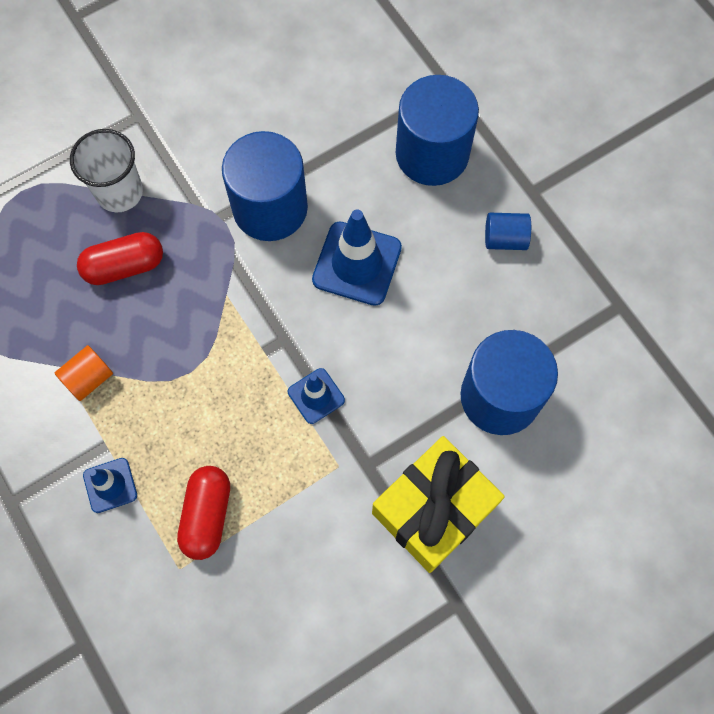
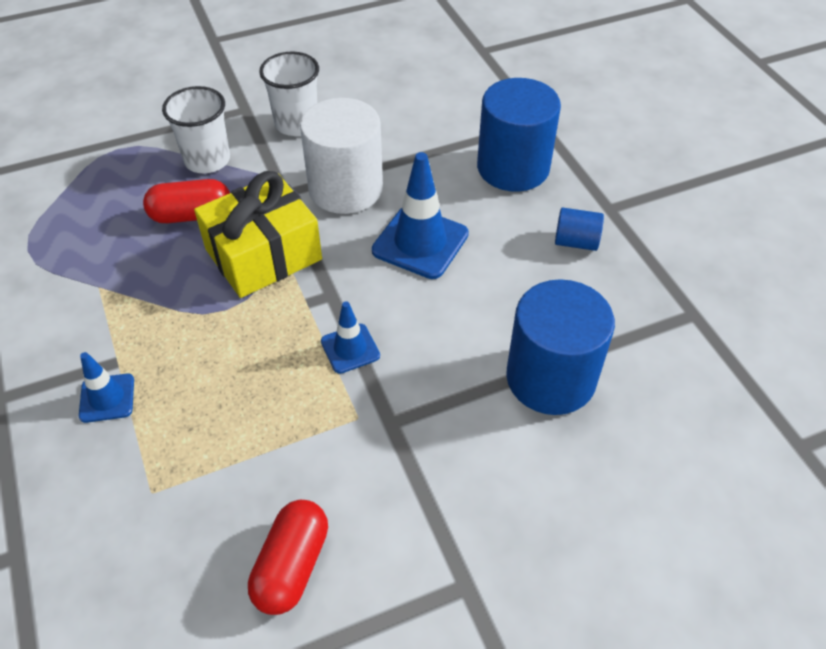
camera: 10 degrees right, 20 degrees down
orange cylinder [55,345,113,401] -> none
red capsule [177,466,230,560] -> red capsule moved to [248,500,328,615]
blue cylinder [222,131,308,241] -> white cylinder [300,98,383,214]
yellow gift [372,436,505,573] -> yellow gift moved to [194,171,322,298]
none -> white cup [259,52,319,136]

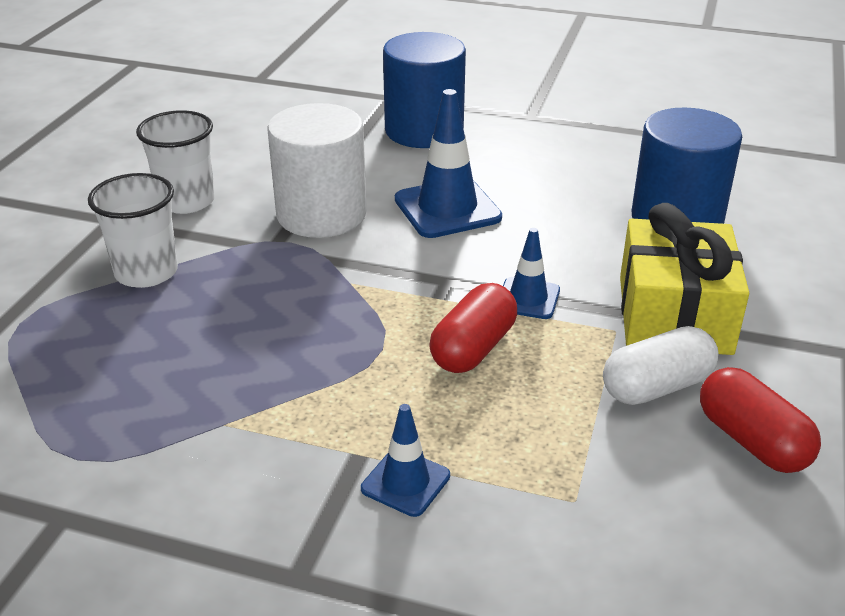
camera: 50 degrees left, 15 degrees down
red capsule [143,179,230,223] -> red capsule moved to [429,283,517,373]
yellow gift [194,171,322,298] -> yellow gift moved to [620,203,749,355]
blue cylinder [555,208,604,251] -> none
none -> white capsule [603,326,719,405]

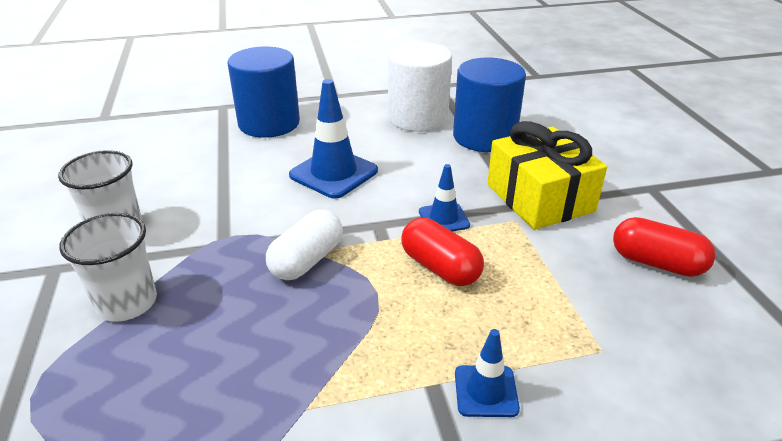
camera: 30 degrees left, 0 degrees up
white cylinder [268,103,367,238] -> white cylinder moved to [388,42,452,132]
red capsule [429,283,517,373] -> red capsule turned 45 degrees counterclockwise [401,218,484,286]
white capsule [603,326,719,405] -> white capsule moved to [266,210,343,280]

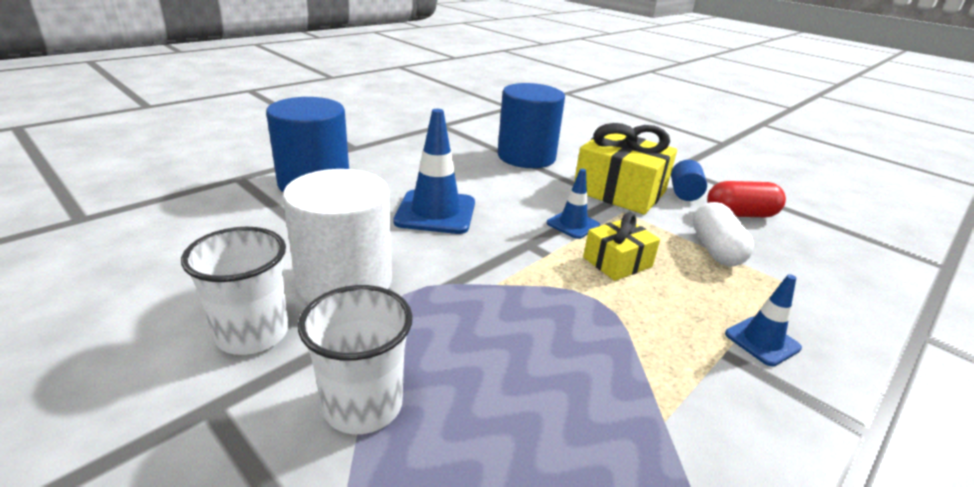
camera: 35 degrees left, 5 degrees down
white capsule [266,210,343,280] -> white capsule moved to [693,202,754,266]
white cylinder [388,42,452,132] -> white cylinder moved to [283,169,392,304]
red capsule [401,218,484,286] -> yellow gift [583,213,660,281]
none -> blue cylinder [671,160,707,201]

